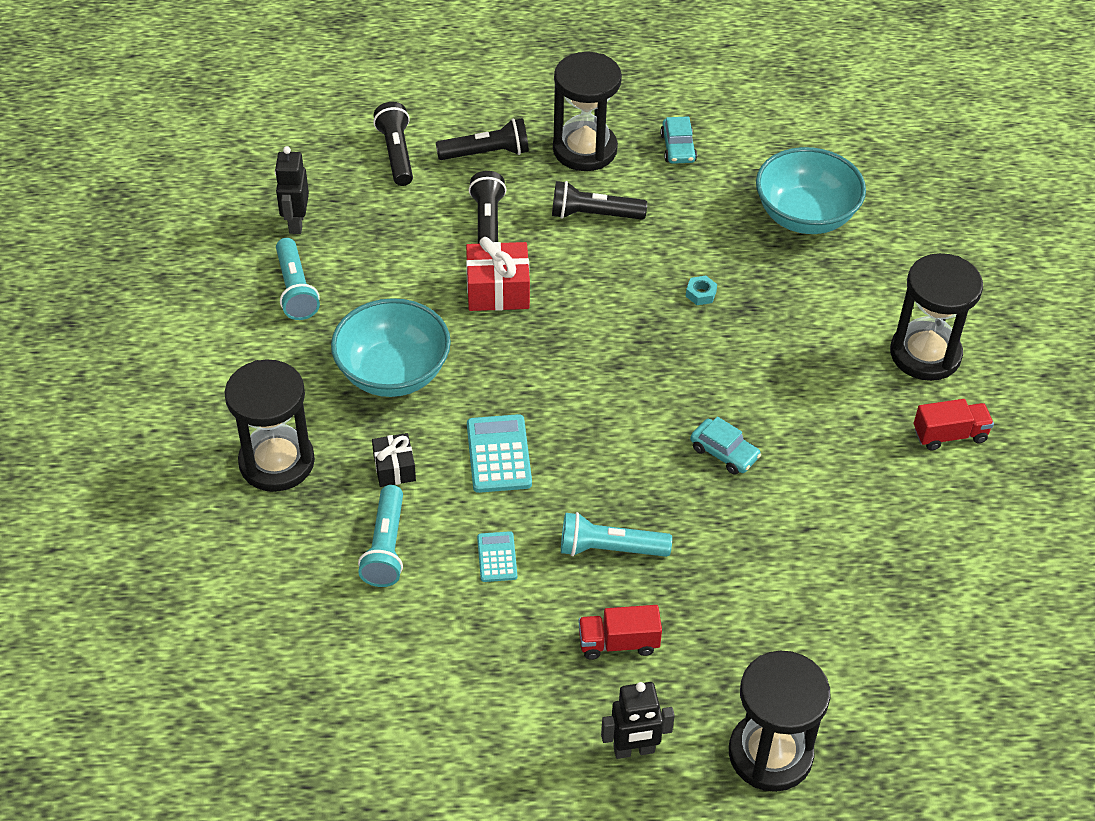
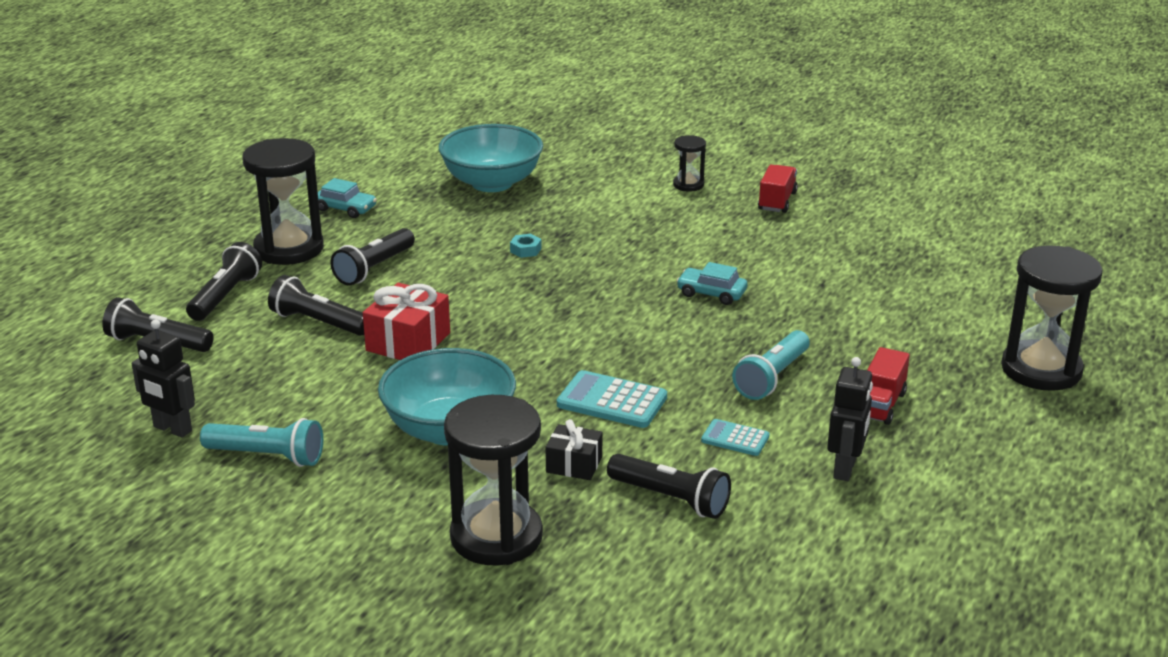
camera: 60 degrees left, 20 degrees down
turquoise flashlight [358,485,403,587] -> black flashlight [607,454,731,519]
black robot [601,682,675,759] -> black robot moved to [827,357,873,481]
turquoise car [690,416,761,475] -> turquoise car turned 135 degrees counterclockwise [677,262,747,305]
black hourglass [890,253,983,381] -> black hourglass [673,135,706,192], size x0.48

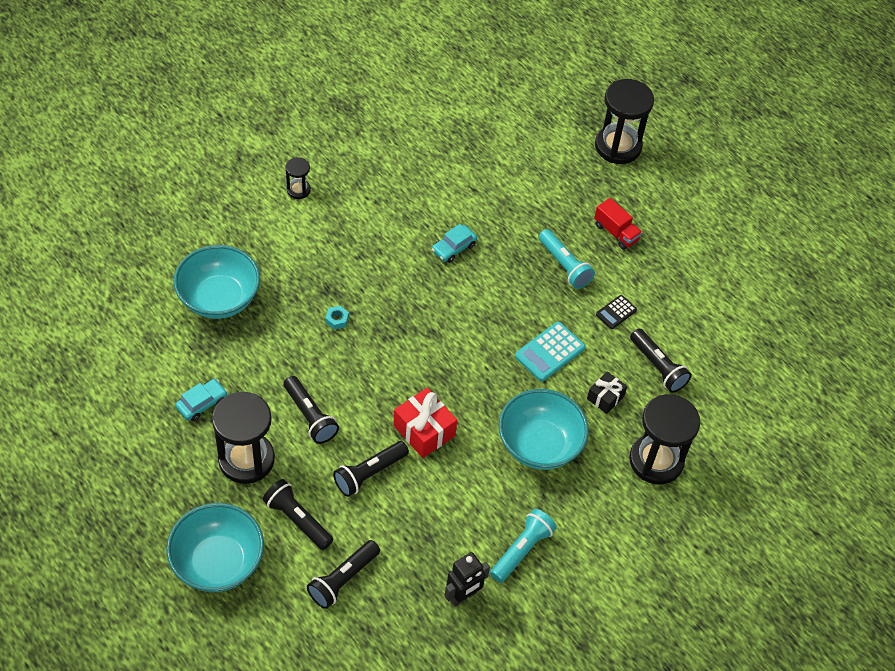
camera: 70 degrees left, 25 degrees up
black flashlight [607,454,731,519] -> black flashlight turned 90 degrees clockwise [630,328,692,393]
turquoise calculator [701,419,770,456] -> black calculator [596,295,637,329]
red truck [758,165,798,213] -> none
black robot [827,357,873,481] -> none
none -> turquoise bowl [166,503,264,592]

